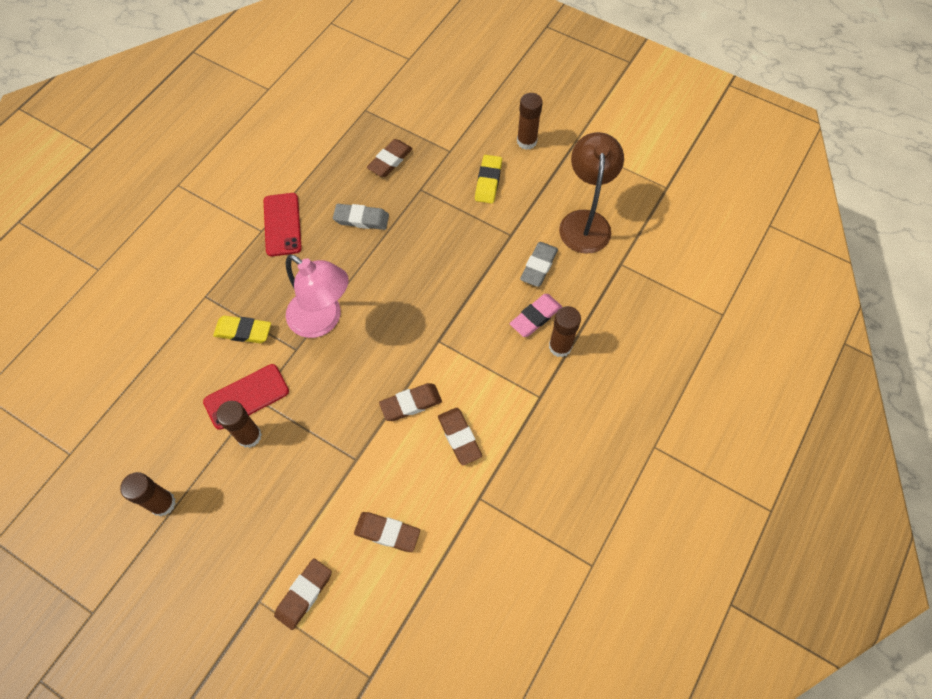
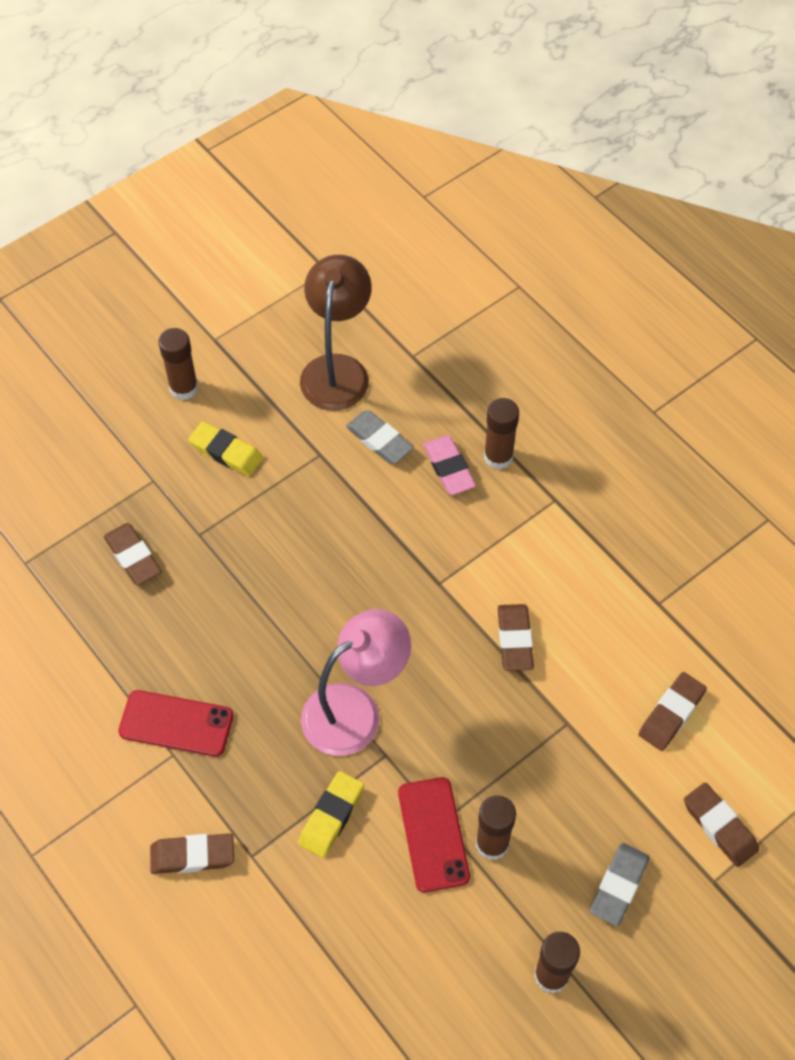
camera: 70 degrees left, 5 degrees down
grey eraser [333,204,389,230] -> grey eraser moved to [590,843,650,926]
brown eraser [438,408,482,465] -> brown eraser moved to [150,833,234,874]
brown lamp [559,132,624,253] -> brown lamp turned 75 degrees clockwise [300,255,372,411]

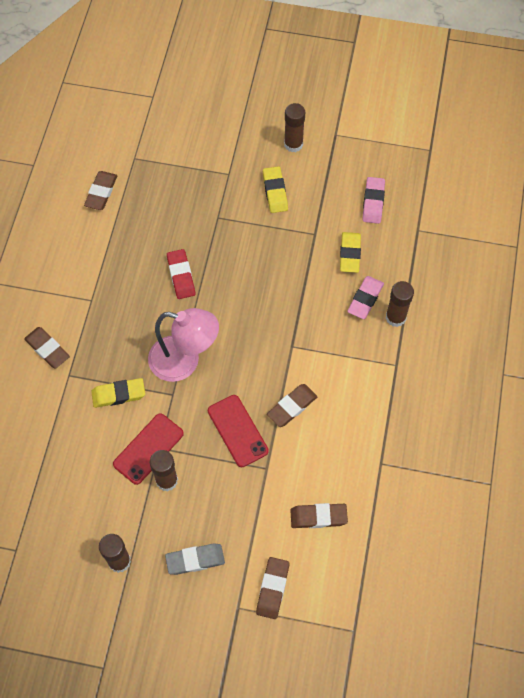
camera: 50 degrees right, 5 degrees up
brown eraser [104,523,162,585] -> brown eraser moved to [84,171,117,210]
red phone [118,690,234,757] -> red phone moved to [208,395,269,467]
brown lamp [300,255,372,411] -> pink eraser [362,177,385,224]
grey eraser [346,410,414,464] -> yellow eraser [340,232,361,273]
none -> red eraser [167,249,195,299]

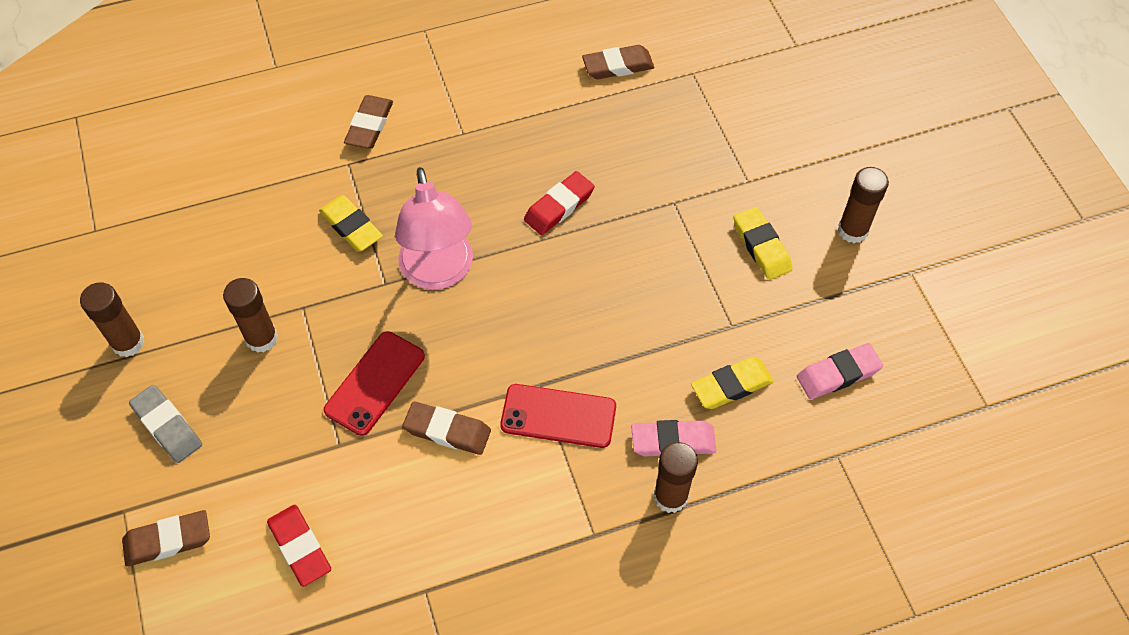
camera: 60 degrees right, 5 degrees down
red phone [113,413,184,485] -> red phone moved to [500,384,616,448]
yellow eraser [263,166,288,213] -> yellow eraser turned 75 degrees counterclockwise [734,207,792,280]
brown eraser [290,503,348,528] -> red eraser [267,505,331,587]

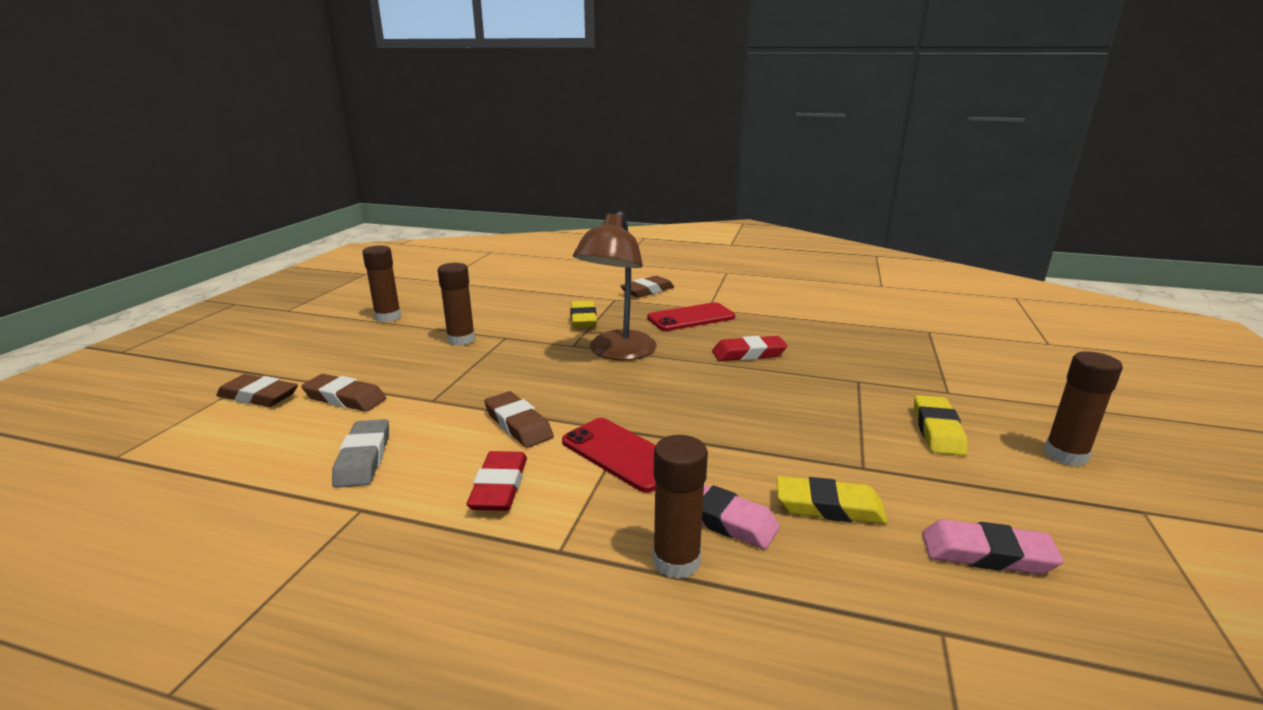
camera: 35 degrees right, 35 degrees down
grey eraser [129,385,202,463] -> grey eraser moved to [332,419,389,488]
red eraser [267,505,331,587] -> red eraser moved to [467,451,527,511]
red phone [324,331,425,436] -> red phone moved to [647,302,735,331]
pink lamp [395,167,473,290] -> brown lamp [573,211,657,360]
brown eraser [582,45,654,79] -> brown eraser moved to [301,374,386,412]

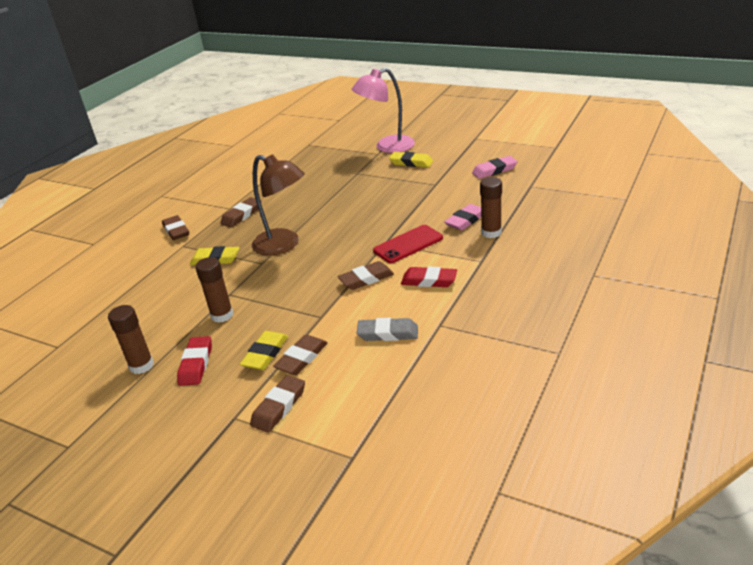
camera: 75 degrees left, 10 degrees up
red phone [647,302,735,331] -> brown eraser [220,197,261,228]
red eraser [712,336,788,361] -> red eraser moved to [177,336,212,386]
yellow eraser [777,476,888,524] -> yellow eraser moved to [240,331,288,370]
pink eraser [922,519,1064,574] -> pink eraser turned 45 degrees clockwise [472,156,517,179]
brown glue stick [1044,351,1123,466] -> none
none -> pink lamp [352,68,415,153]

